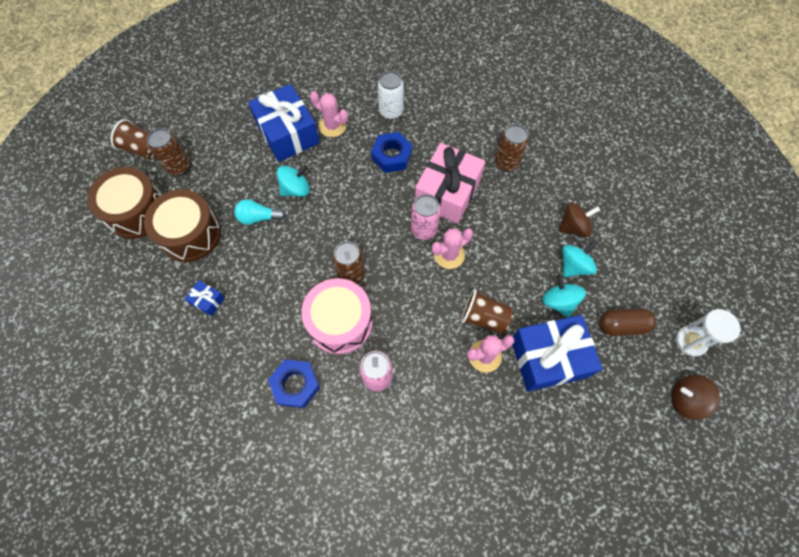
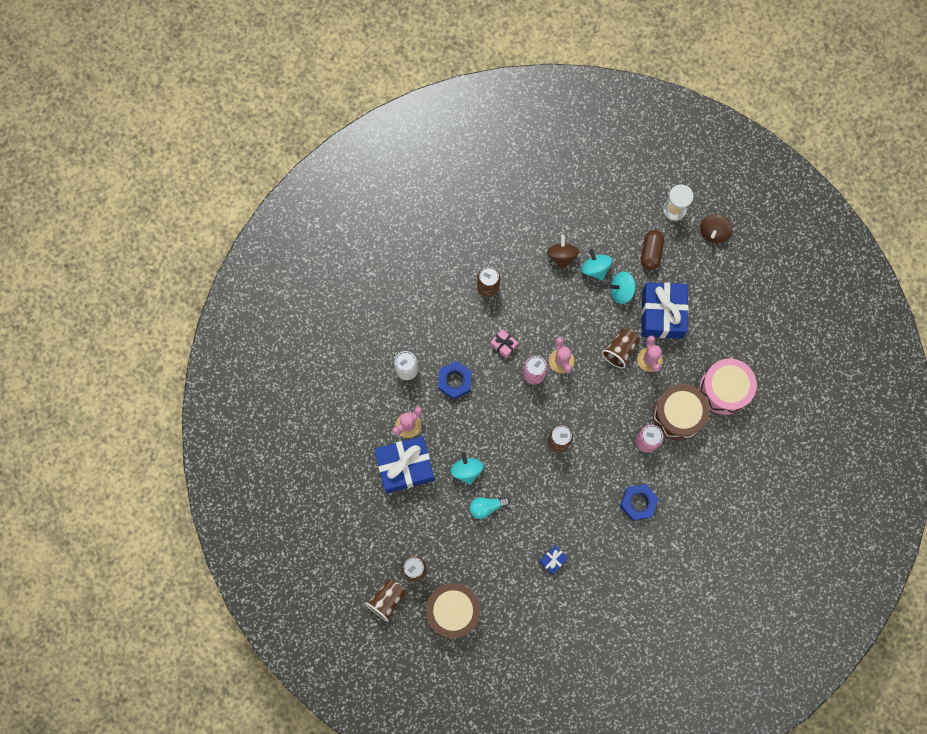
camera: 75 degrees left, 10 degrees up
brown drum [144,189,221,262] -> brown drum moved to [653,384,710,440]
turquoise light bulb [234,199,285,225] -> turquoise light bulb turned 60 degrees clockwise [470,497,510,519]
pink drum [301,278,373,354] -> pink drum moved to [699,359,757,415]
pink gift [415,143,485,224] -> pink gift [490,329,518,358], size x0.43

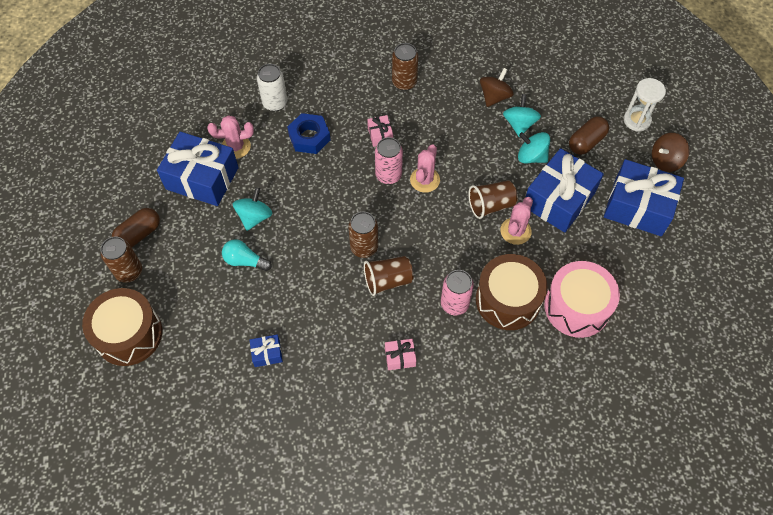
camera: 35 degrees right, 15 degrees down
brown cup [365,579,406,622] -> brown cup moved to [364,256,413,296]
blue nut [620,484,659,521] -> pink gift [385,339,416,370]
none -> brown capsule [112,208,160,247]
none -> blue gift [604,159,684,236]

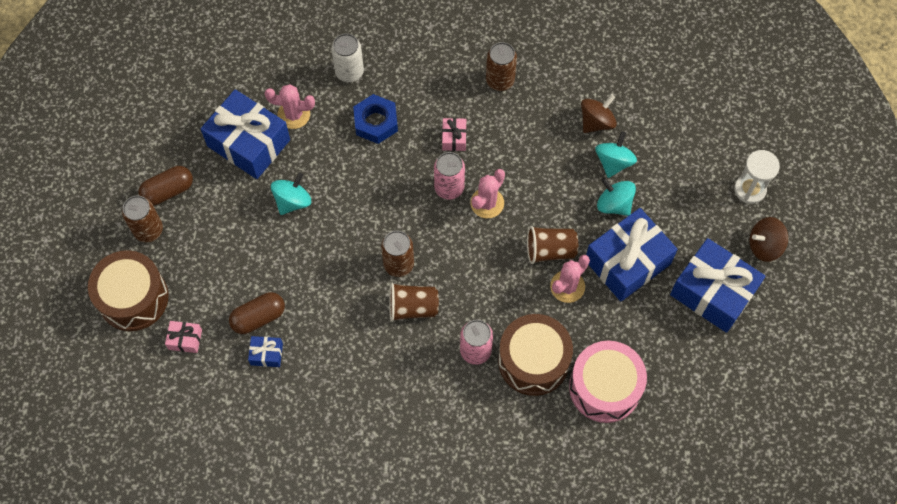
camera: 15 degrees right, 5 degrees up
turquoise light bulb [222,239,272,271] -> none
pink gift [385,339,416,370] -> pink gift moved to [165,321,202,353]
brown capsule [569,116,609,155] -> brown capsule moved to [229,292,285,334]

